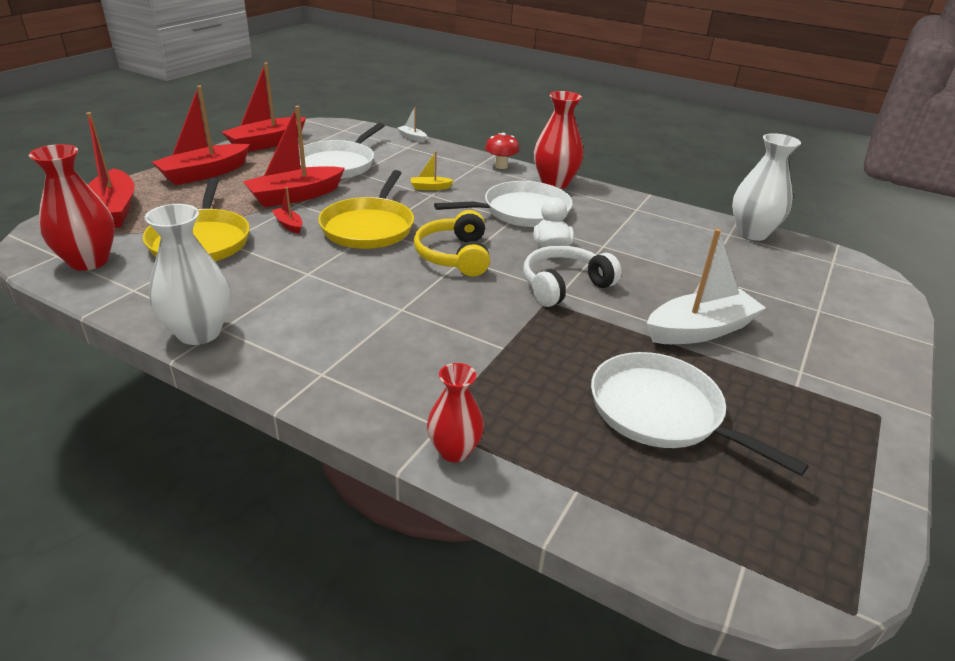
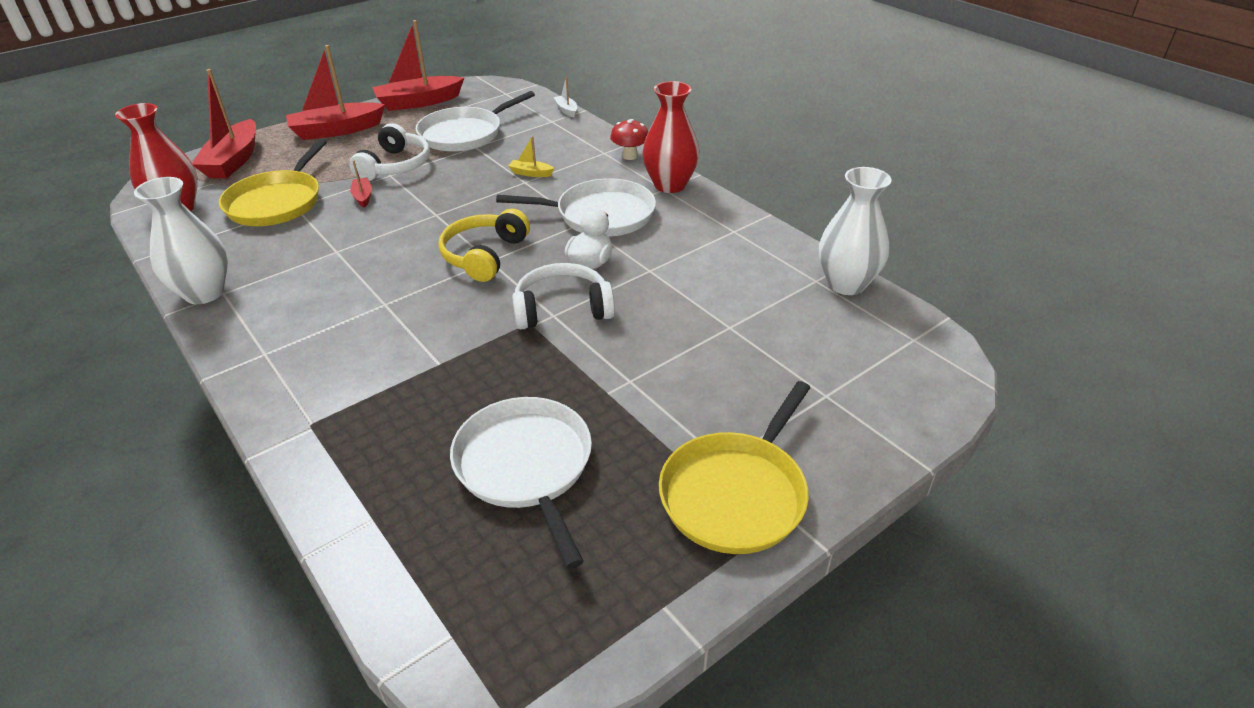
camera: 25 degrees right, 5 degrees up
red boat [243,106,345,207] -> white headphones [349,123,430,181]
yellow pan [318,170,414,249] -> yellow pan moved to [659,381,811,554]
red vase [427,363,484,462] -> none
white boat [647,229,766,344] -> none

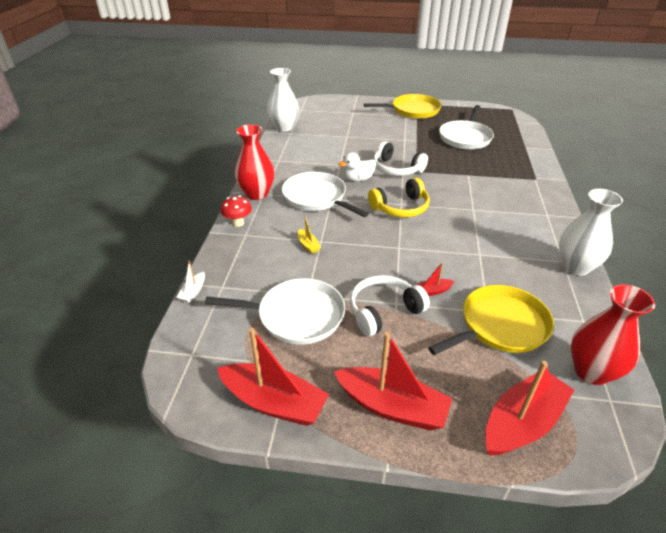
camera: 135 degrees left, 0 degrees up
red boat [350,160,372,208] -> red boat turned 45 degrees clockwise [416,262,455,296]

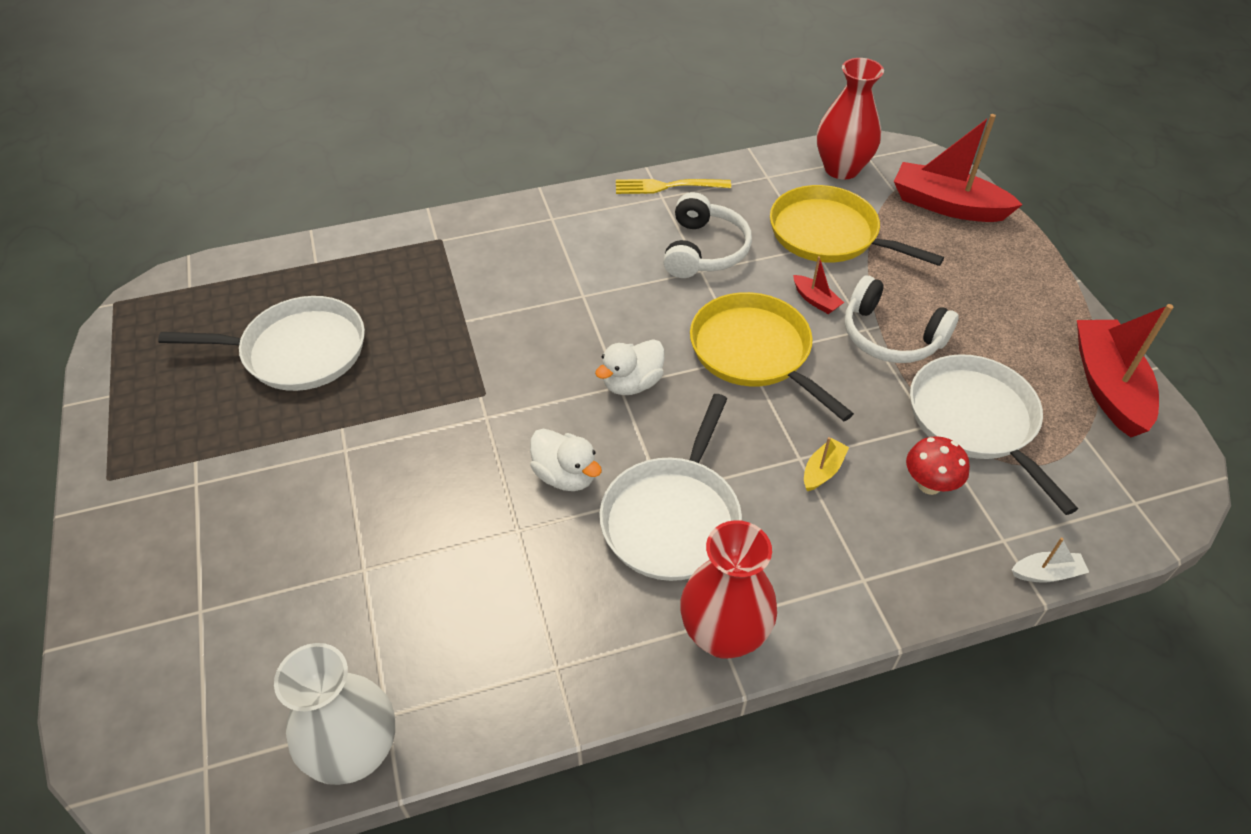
camera: 115 degrees left, 10 degrees up
red mushroom [221,195,252,227] -> red mushroom moved to [906,436,970,495]
red boat [334,332,452,430] -> none
yellow pan [364,94,442,119] -> yellow pan moved to [690,292,854,421]
yellow headphones [368,178,430,217] -> white duck [595,339,665,395]
white headphones [373,141,428,176] -> white headphones moved to [663,192,752,278]
white vase [559,189,623,276] -> yellow fork [616,179,731,194]

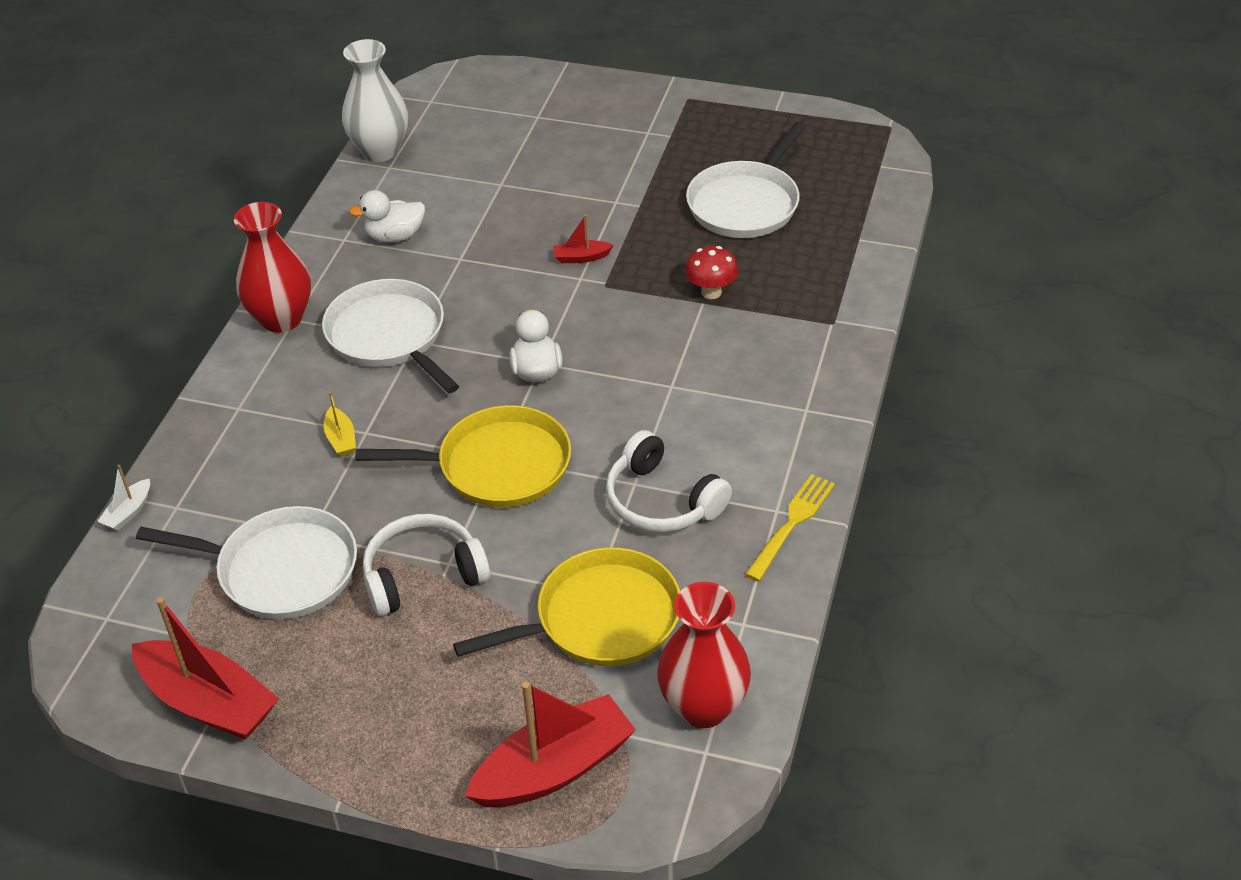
camera: 125 degrees right, 5 degrees down
white duck [530,428,602,491] -> white duck moved to [349,190,425,243]
red boat [793,256,844,314] -> red boat moved to [553,215,614,263]
red mushroom [906,436,970,495] -> red mushroom moved to [685,246,738,299]

